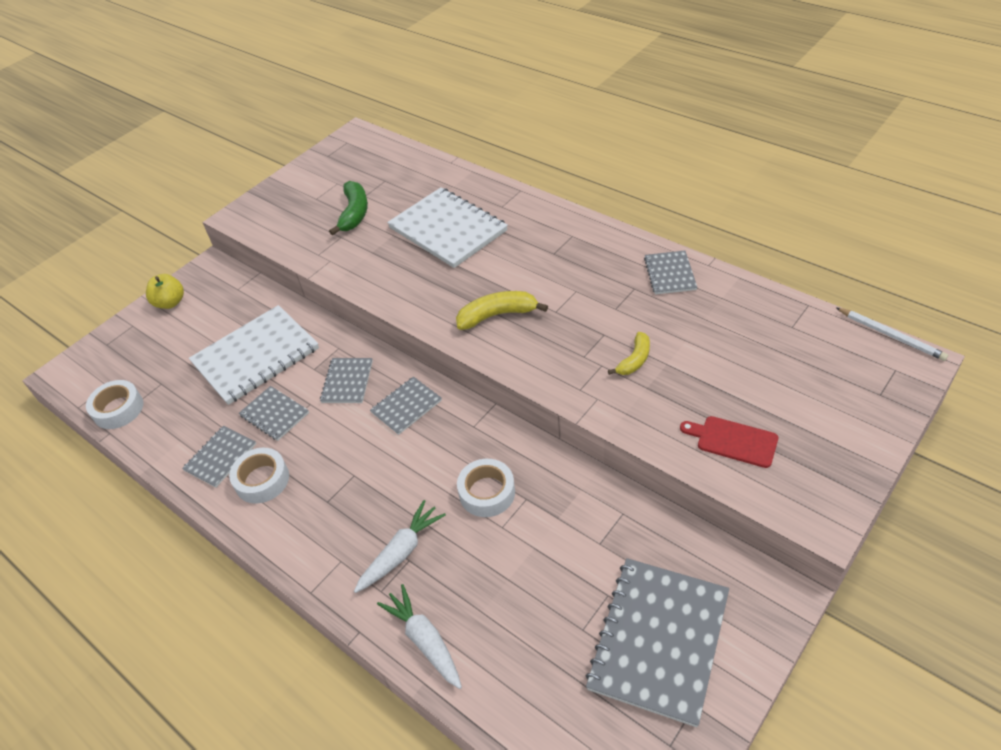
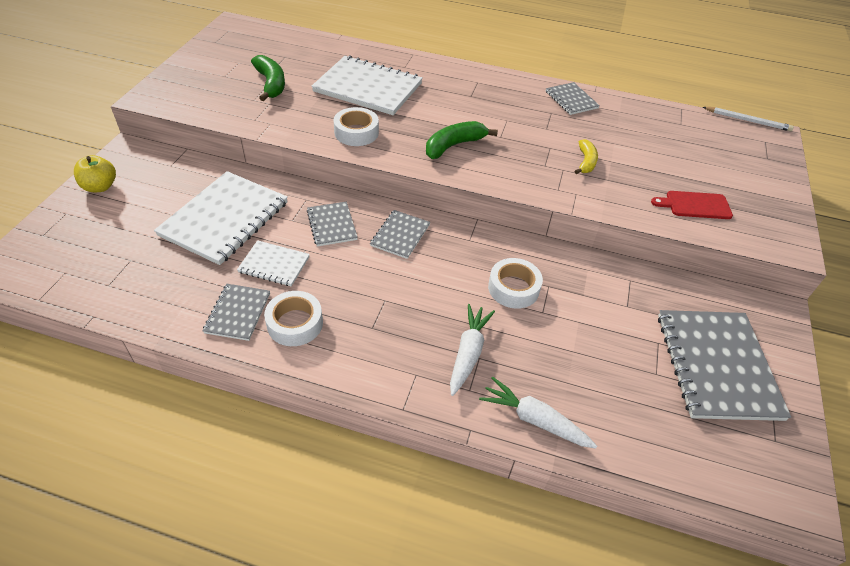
camera: 30 degrees left, 0 degrees up
white tape [86,380,143,429] -> white tape moved to [333,107,379,146]
grey notebook [239,386,309,441] -> white notebook [237,240,310,286]
yellow banana [456,291,548,330] -> green banana [426,121,498,159]

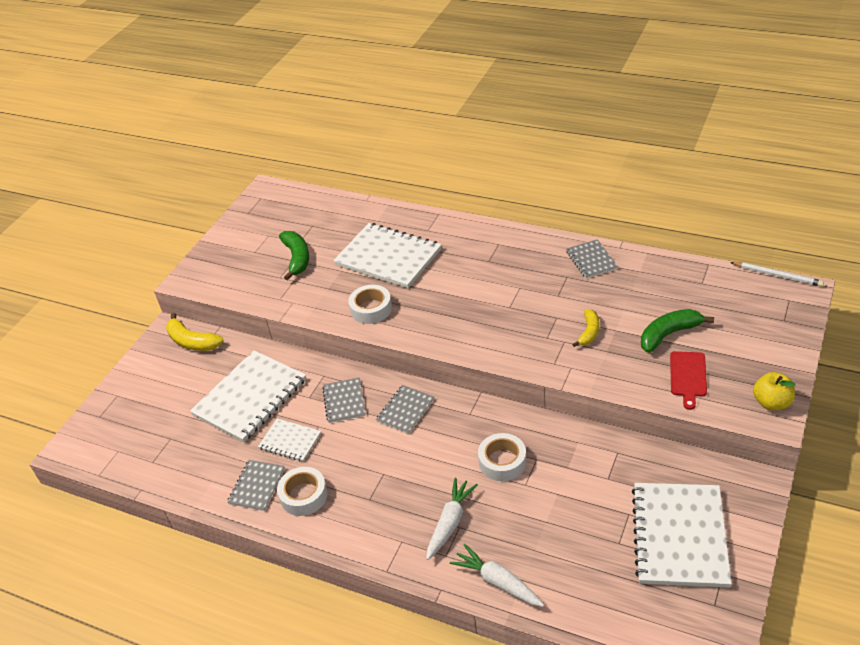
camera: 15 degrees right, 5 degrees down
yellow apple [74,155,116,192] -> yellow apple moved to [753,372,795,411]
green banana [426,121,498,159] -> green banana moved to [641,309,714,353]
red cutting board [651,191,733,219] -> red cutting board turned 90 degrees counterclockwise [670,351,707,410]
grey notebook [658,310,791,421] -> white notebook [632,483,732,588]
none -> yellow banana [166,313,223,351]

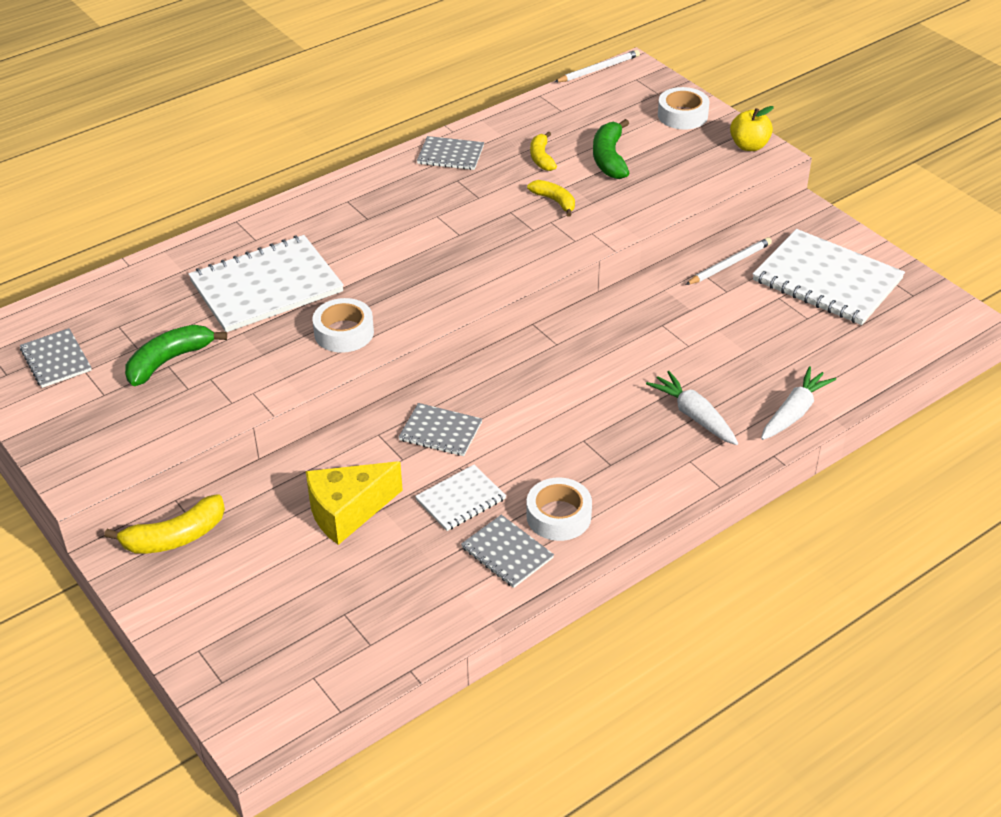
camera: 65 degrees left, 0 degrees up
white notebook [190,350,306,442] -> yellow cheese [306,461,403,545]
green banana [279,231,309,280] -> green banana turned 60 degrees counterclockwise [125,325,227,386]
grey notebook [376,385,434,434] -> grey notebook moved to [20,328,92,388]
white carrot [450,544,544,607] -> white carrot turned 150 degrees clockwise [761,366,836,440]
white tape [478,433,527,481] -> white tape moved to [658,87,710,129]
red cutting board [670,351,707,410] -> none
none -> yellow banana [530,131,557,171]
none -> white pencil [685,237,772,285]

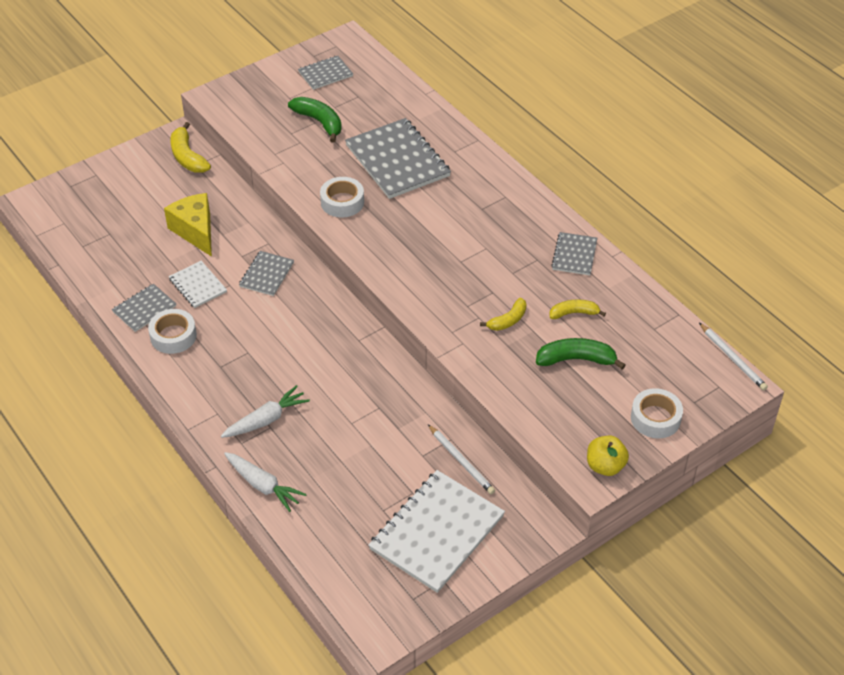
camera: 90 degrees right, 5 degrees up
white notebook [188,235,344,332] -> grey notebook [345,118,451,199]

